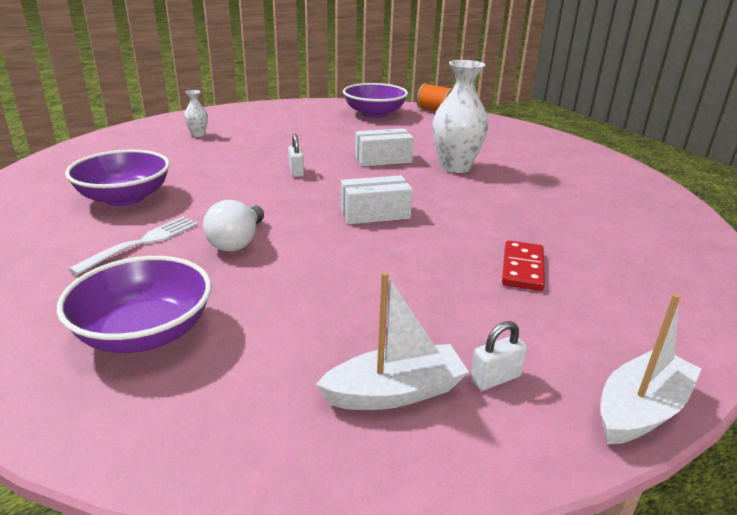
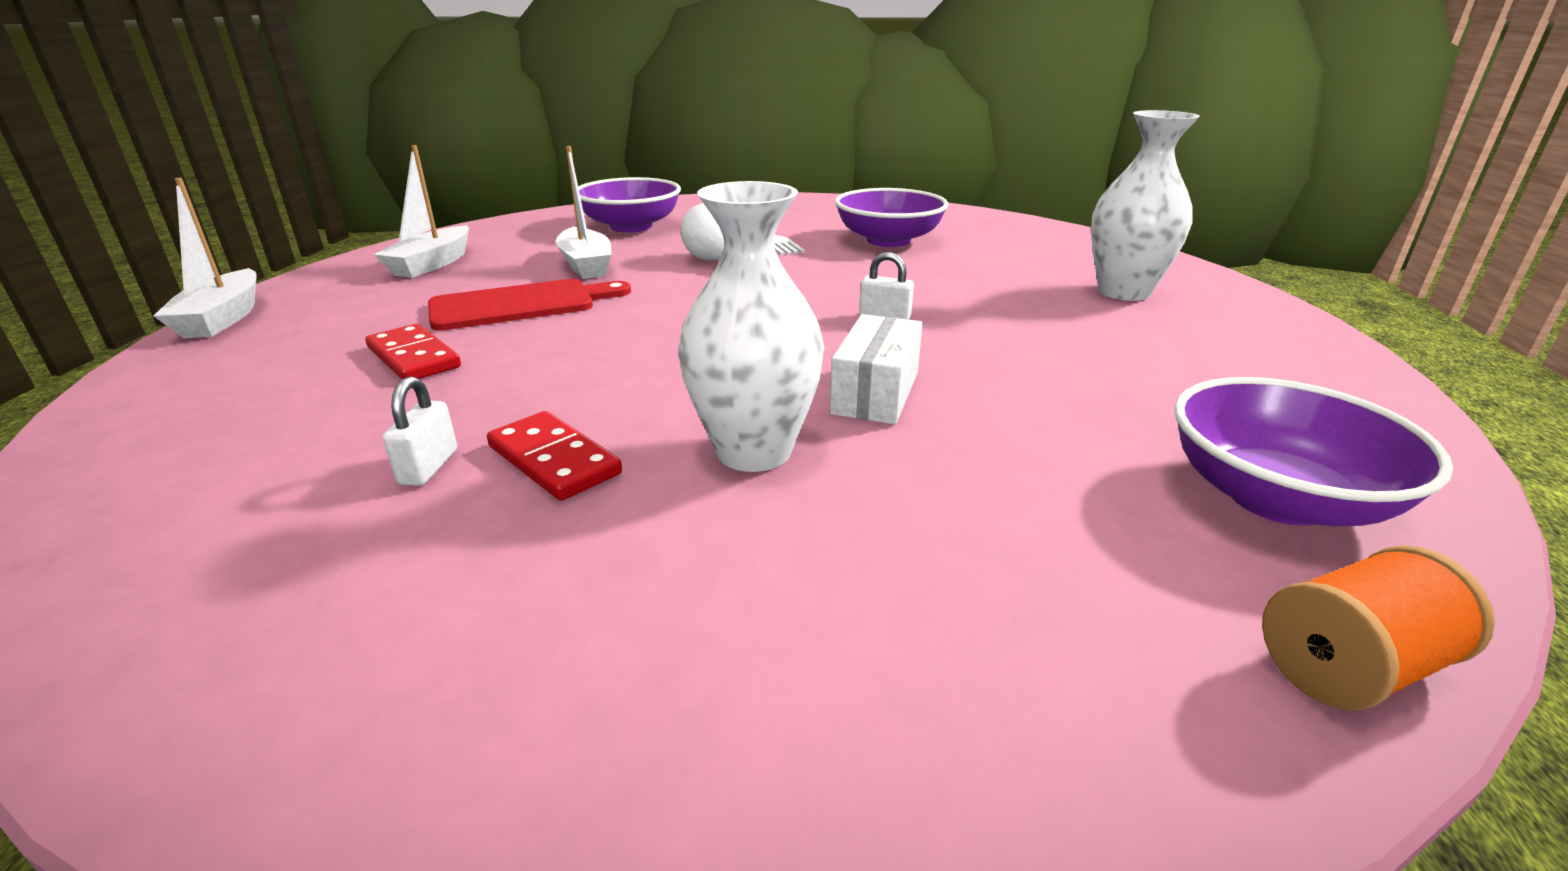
camera: 125 degrees right, 0 degrees up
white vase [184,90,208,137] -> white vase [1091,110,1200,301], size x2.12
white box [341,175,413,224] -> none
white padlock [470,321,527,391] -> white padlock moved to [383,377,457,486]
none -> red cutting board [428,279,631,331]
none -> red domino [487,411,622,501]
none -> white boat [556,146,612,279]

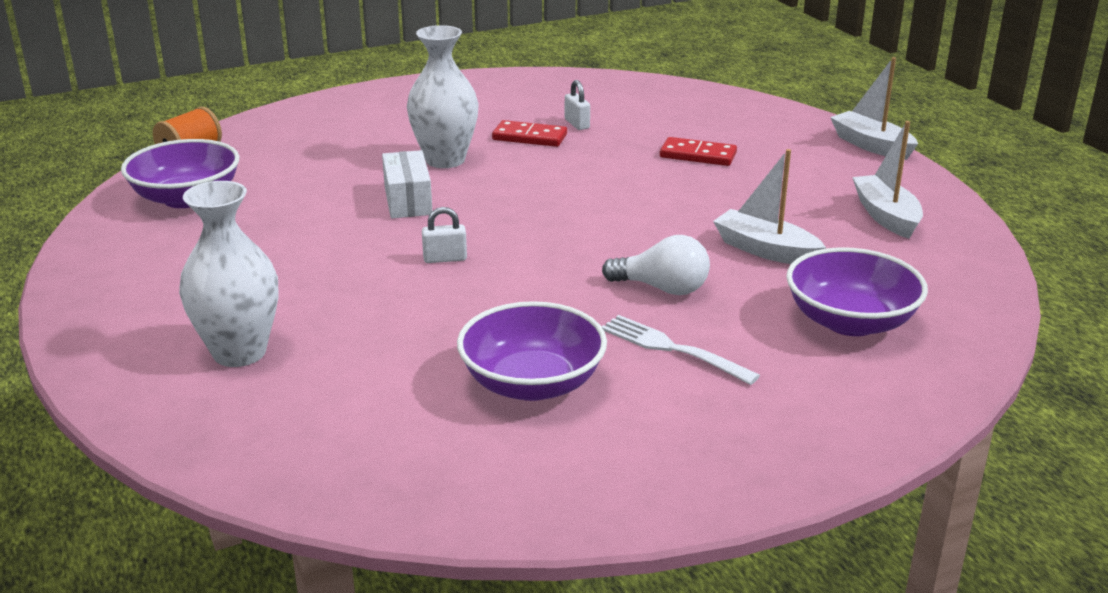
camera: 150 degrees right, 0 degrees up
red cutting board [428,279,631,331] -> none

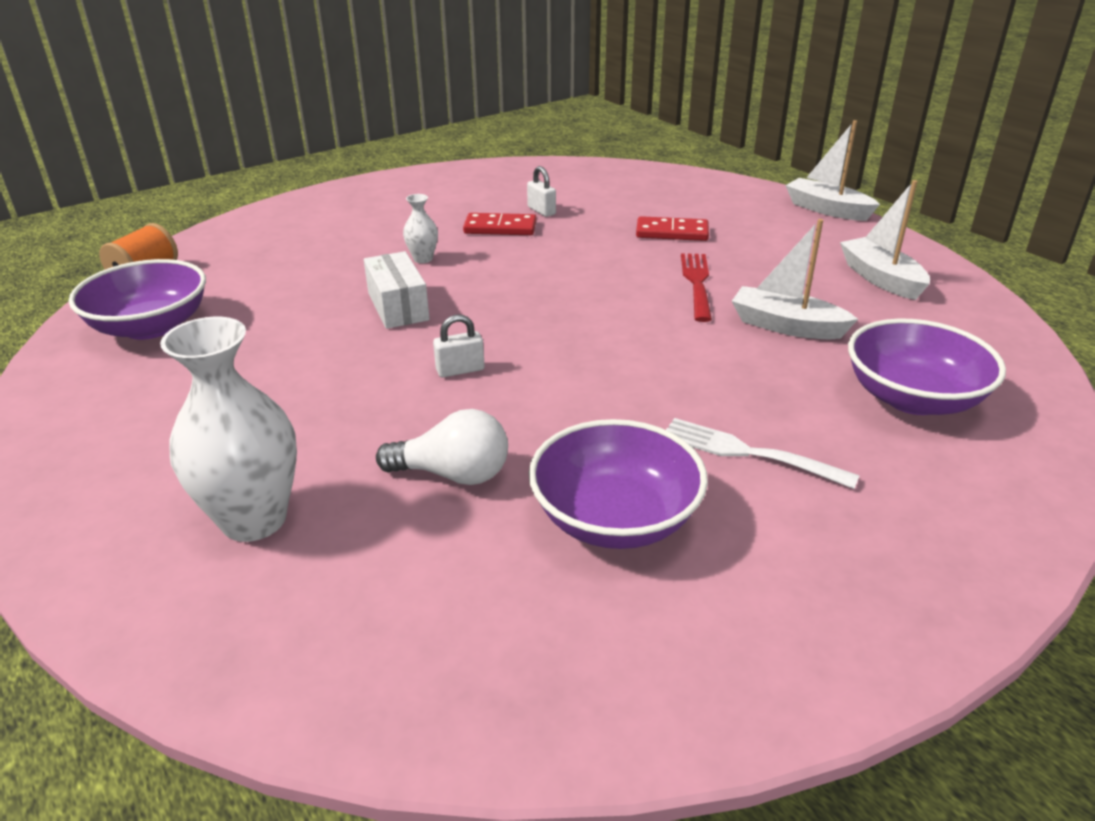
camera: 10 degrees left, 5 degrees up
white vase [407,25,479,168] -> white vase [403,194,438,263], size x0.47
white light bulb [602,235,710,295] -> white light bulb moved to [376,409,508,485]
none -> red fork [681,253,712,322]

